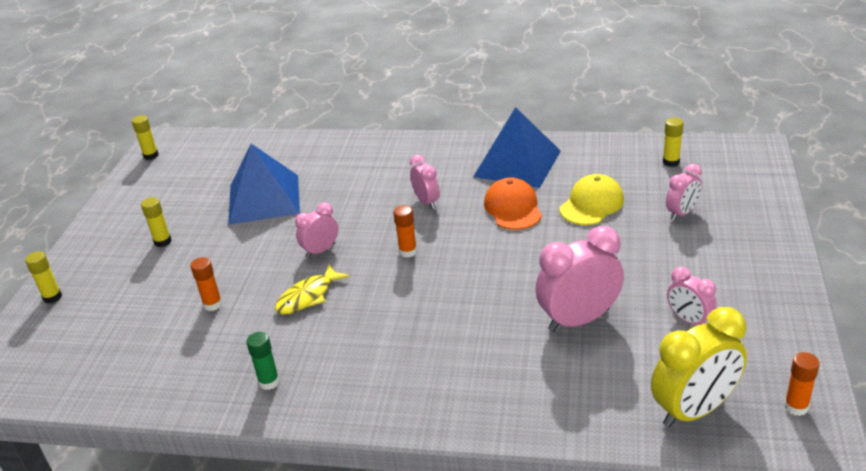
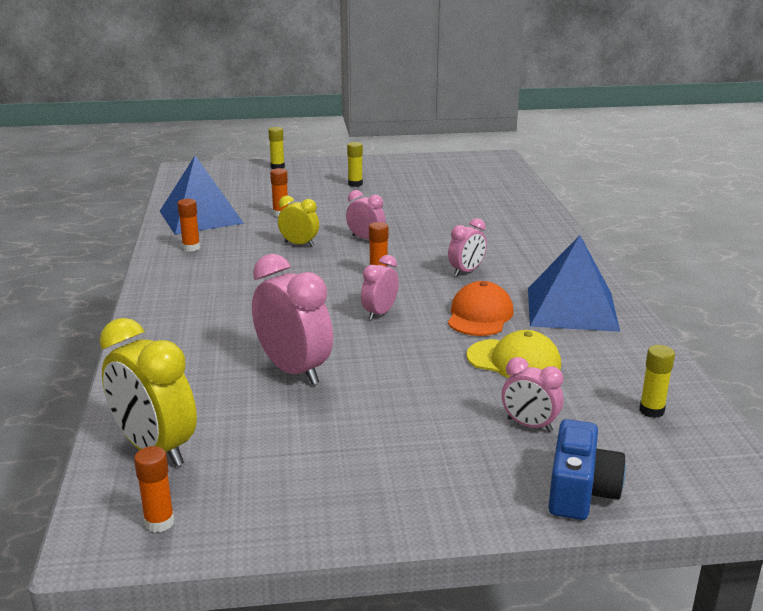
camera: 70 degrees right, 10 degrees down
yellow glue stick [132,115,159,160] -> none
blue pyramid [228,144,300,225] -> blue pyramid moved to [160,156,244,235]
green glue stick [246,332,280,390] -> orange glue stick [177,199,200,252]
yellow fish [275,264,350,314] -> yellow clock [278,196,319,247]
orange cap [484,178,542,230] -> orange cap turned 45 degrees counterclockwise [448,281,514,336]
pink clock [667,267,717,325] -> pink clock moved to [361,255,399,320]
none -> blue camera [548,419,626,520]

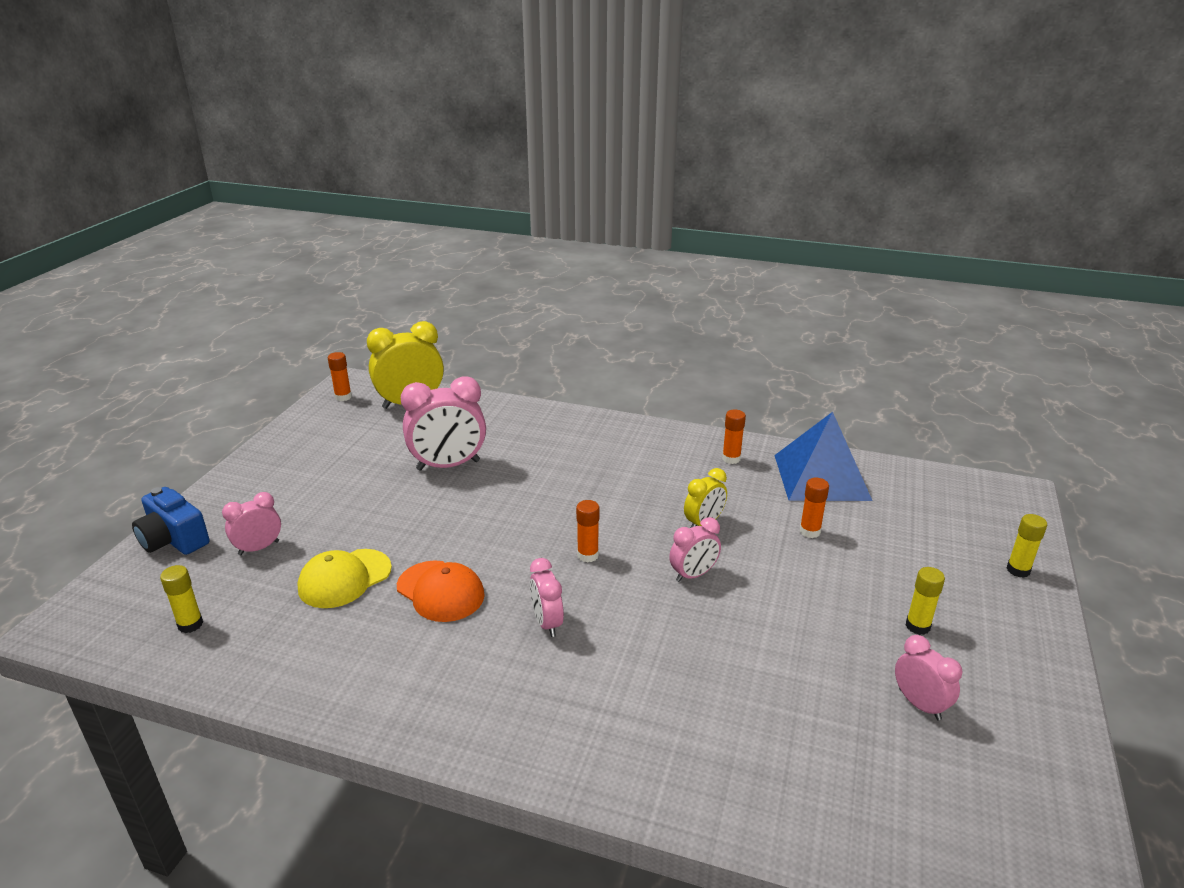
camera: 115 degrees right, 5 degrees up
pink clock [361,255,399,320] -> pink clock moved to [895,635,962,720]
blue pyramid [528,235,620,332] -> none

